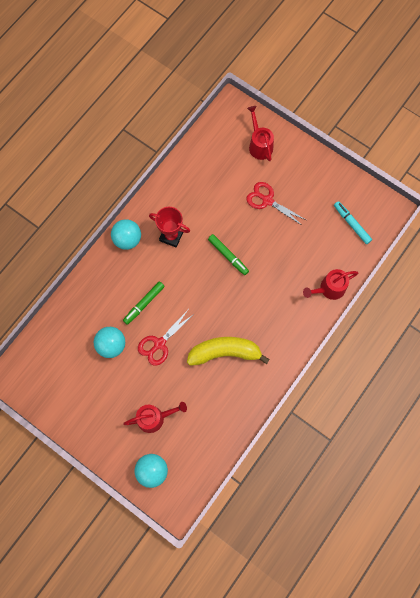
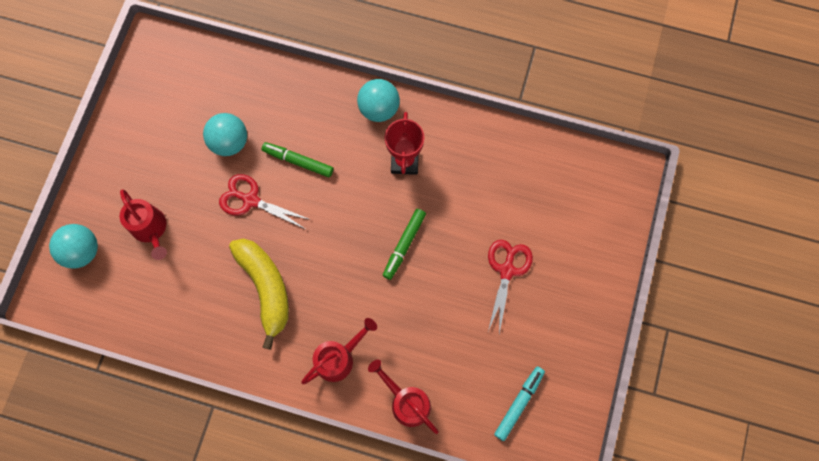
camera: 70 degrees right, 0 degrees up
red watering can [247,106,274,161] -> red watering can moved to [301,318,377,384]

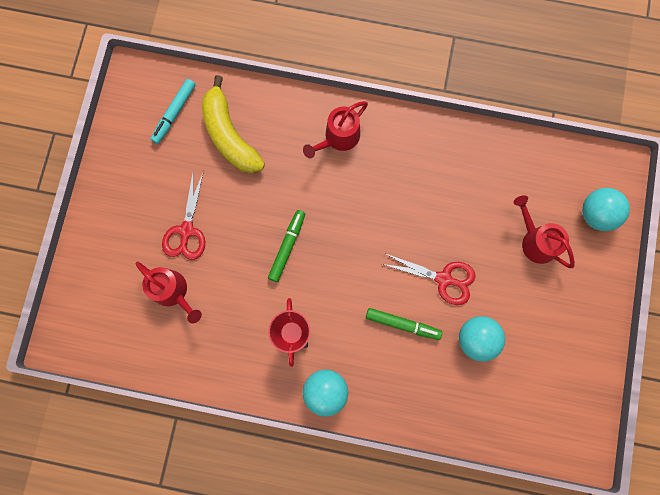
camera: 175 degrees right, 5 degrees up
yellow banana [229,239,289,350] -> yellow banana moved to [202,75,265,173]
red watering can [368,360,439,434] -> red watering can moved to [136,262,202,324]

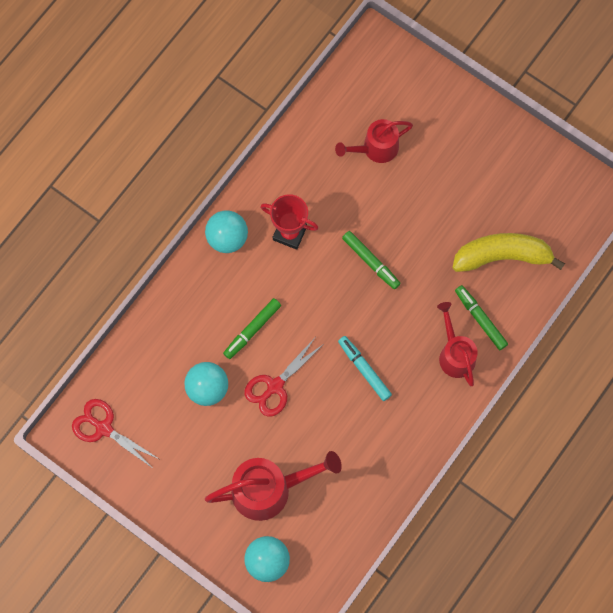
camera: 115 degrees right, 5 degrees down
turquoise marker [151,79,196,144] -> turquoise marker moved to [338,336,392,401]
red scissors [162,170,205,260] -> red scissors moved to [72,399,159,467]
red watering can [514,195,575,268] -> red watering can [205,451,342,521], size x1.54
none -> green marker [455,285,508,350]

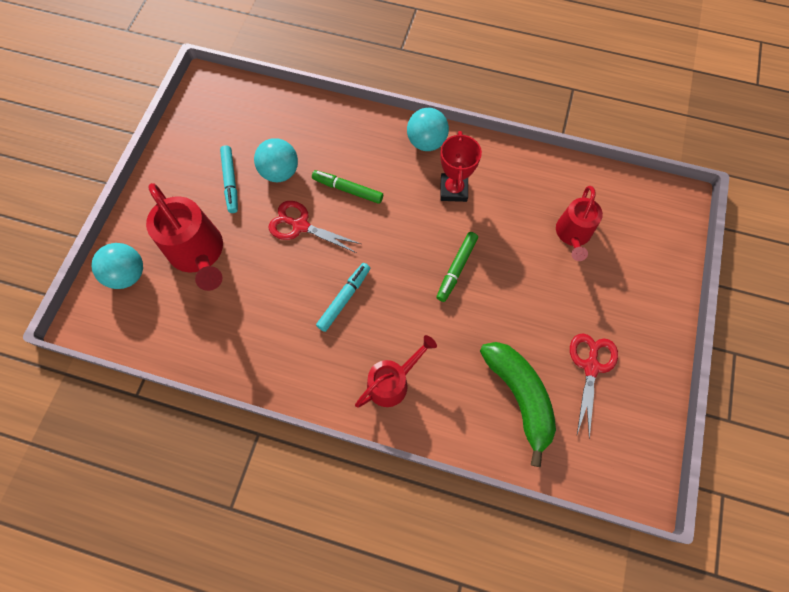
camera: 70 degrees right, 5 degrees down
red scissors [72,399,159,467] -> red scissors moved to [570,333,618,439]
red watering can [335,119,413,163] -> red watering can turned 120 degrees counterclockwise [556,186,603,261]
yellow banana [452,233,565,272] -> green banana [480,342,556,467]
green marker [455,285,508,350] -> none
none -> turquoise marker [220,145,238,213]

